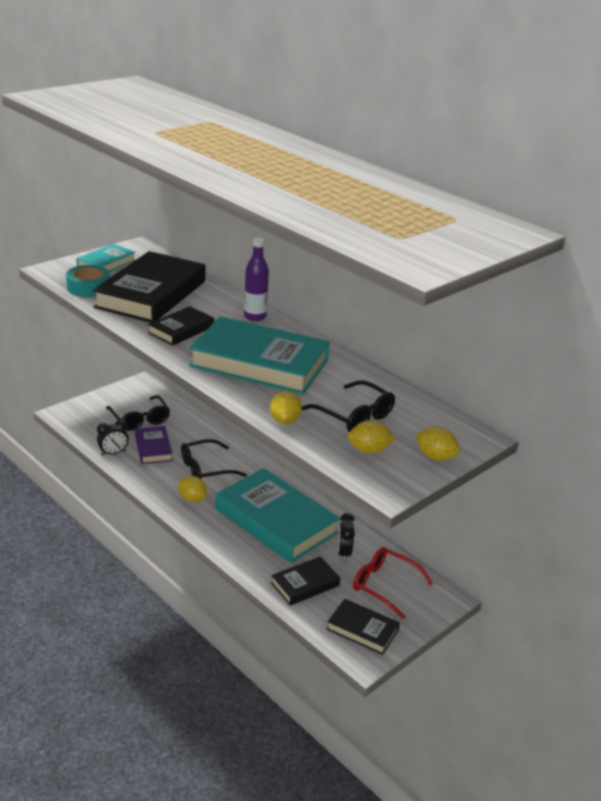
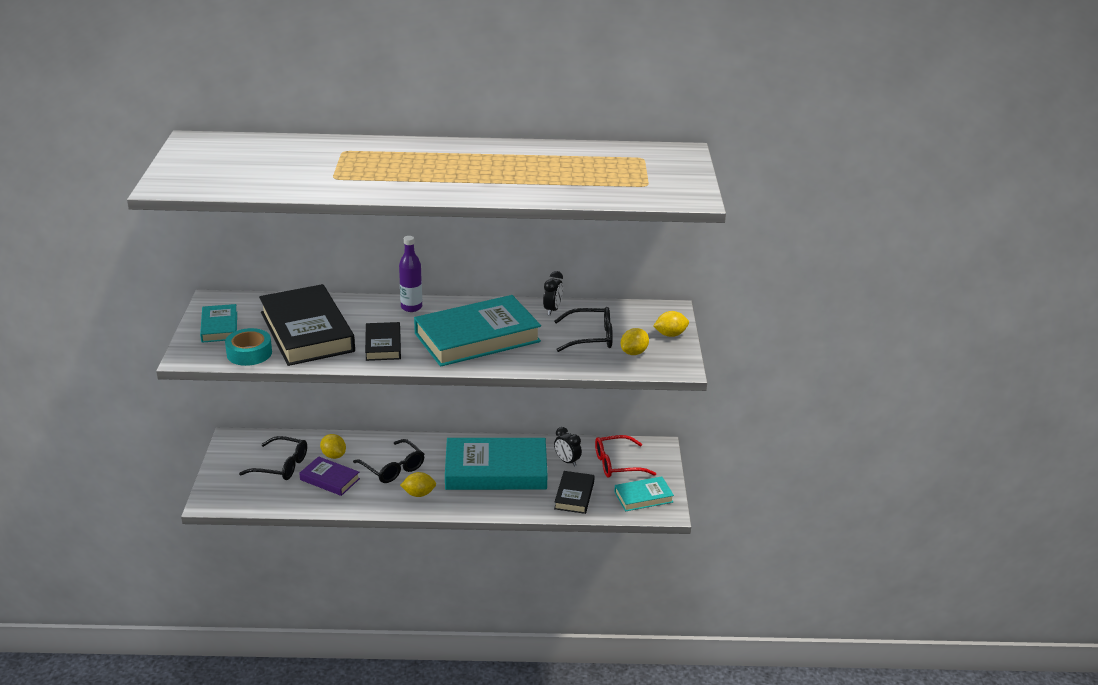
camera: 45 degrees left, 0 degrees up
black clock [97,419,129,456] -> black clock moved to [543,271,563,315]
black glasses [181,439,247,479] -> black glasses turned 60 degrees counterclockwise [353,439,424,483]
yellow lemon [270,391,302,424] -> yellow lemon moved to [320,434,346,459]
black book [327,599,400,655] -> turquoise book [614,476,674,511]

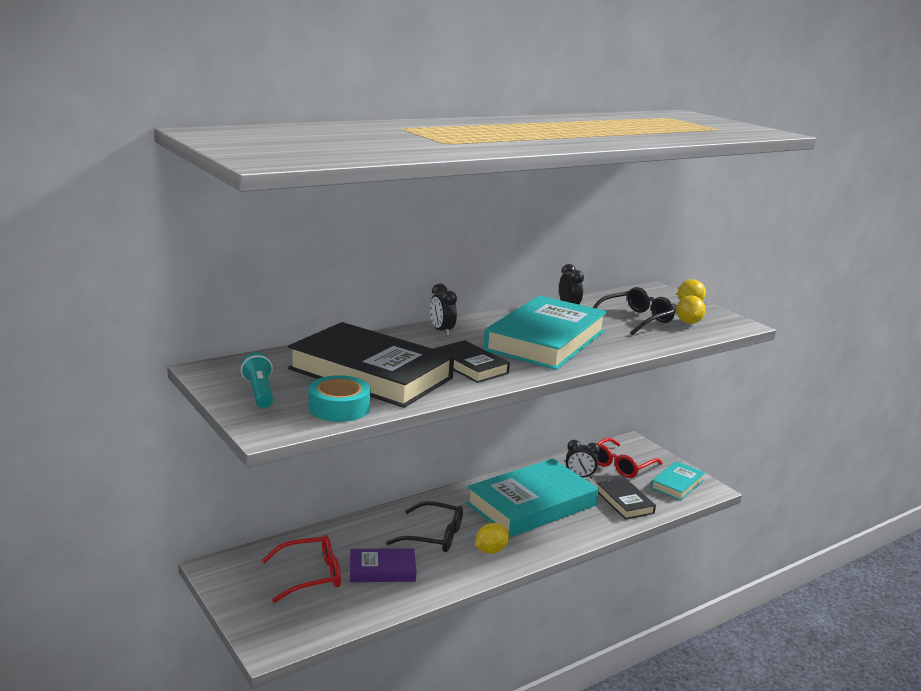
camera: 35 degrees left, 10 degrees down
turquoise book [200,304,237,343] -> turquoise flashlight [241,353,273,408]
black glasses [239,436,307,480] -> red glasses [262,535,341,603]
yellow lemon [320,434,346,459] -> none
purple bottle [399,236,422,312] -> black clock [430,284,457,336]

